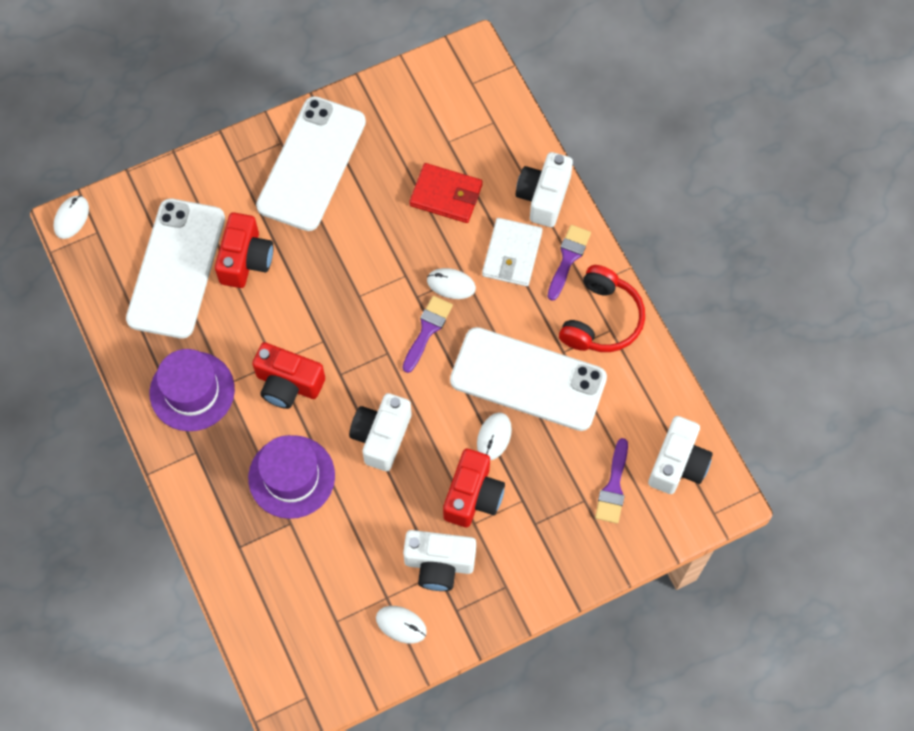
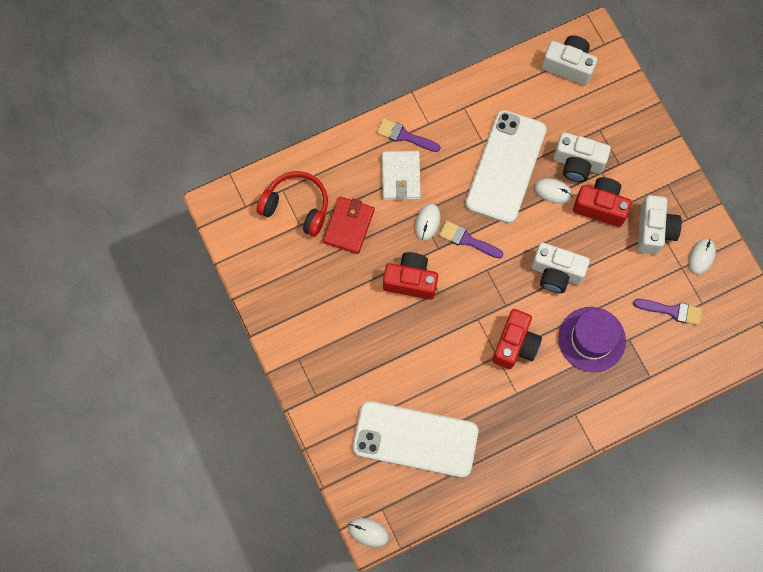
camera: 90 degrees left, 5 degrees up
purple hat [150,349,235,431] -> none
red camera [215,212,273,288] -> red camera moved to [383,252,438,300]
white phone [256,96,366,231] -> none
white wallet [482,218,543,286] -> white wallet turned 75 degrees clockwise [382,151,421,200]
white camera [516,152,573,227] -> white camera moved to [554,132,611,182]
red headphones [559,265,645,352] -> red headphones moved to [257,171,328,237]
purple brush [595,438,628,523] -> purple brush moved to [633,299,702,325]

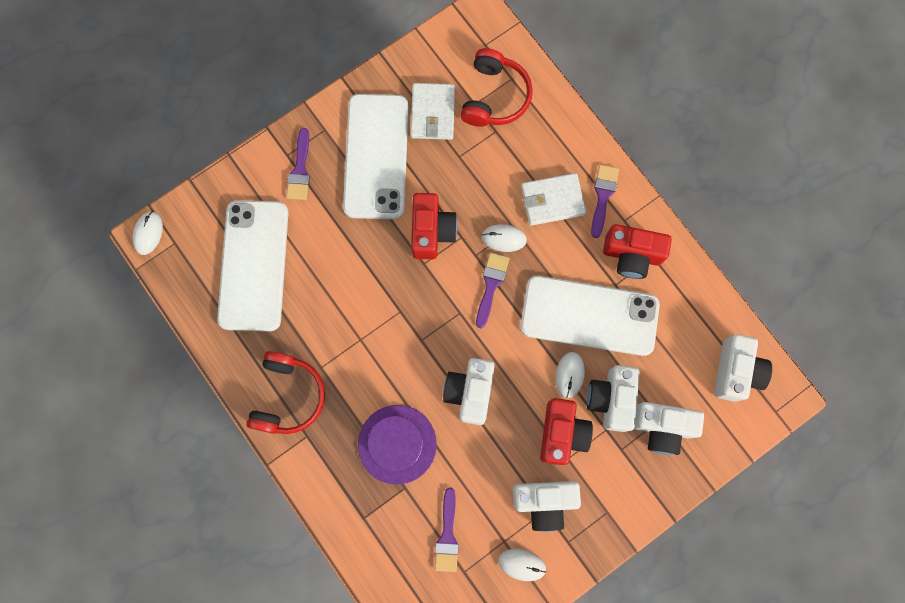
camera: 80 degrees right, 5 degrees up
red wallet [323,197,374,254] -> none
red camera [492,309,542,369] -> red camera moved to [603,224,672,279]
none -> red headphones [247,351,325,434]
none -> purple brush [286,128,310,200]
none -> white phone [343,94,409,219]
none -> white wallet [410,83,455,140]
none -> white camera [634,402,704,455]

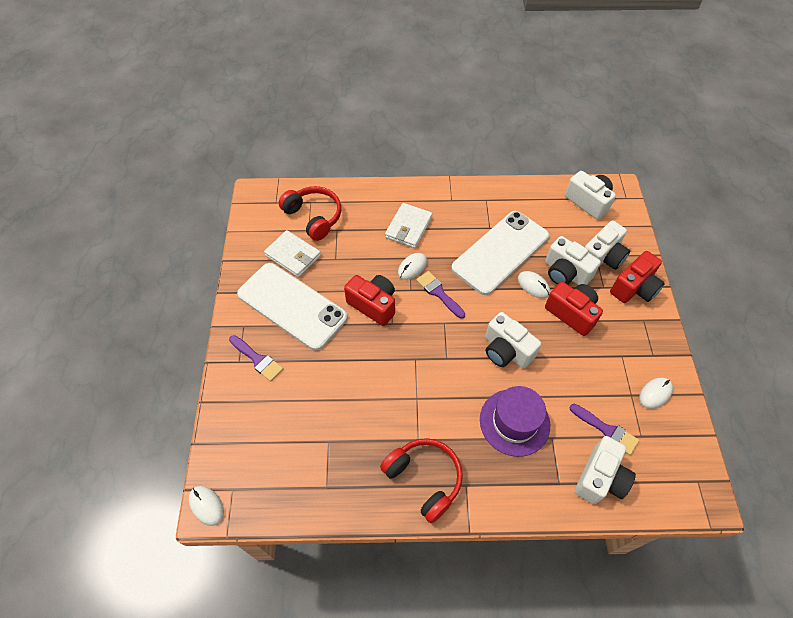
camera: 55 degrees left, 20 degrees down
white phone [217,200,289,331] -> none
white camera [513,481,581,532] -> white camera moved to [575,436,636,504]
purple brush [591,164,619,238] -> none
red camera [603,224,672,279] -> red camera moved to [610,251,665,303]

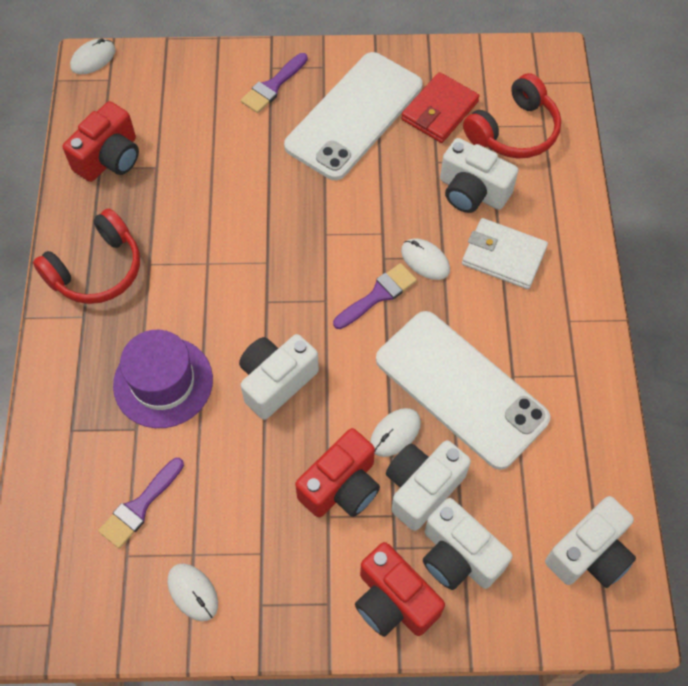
camera: 90 degrees right, 5 degrees up
white wallet [264,230,321,277] -> red wallet [401,72,480,143]
red camera [344,275,395,326] -> red camera moved to [63,101,139,182]
white camera [575,436,636,504] -> white camera moved to [440,138,518,213]

